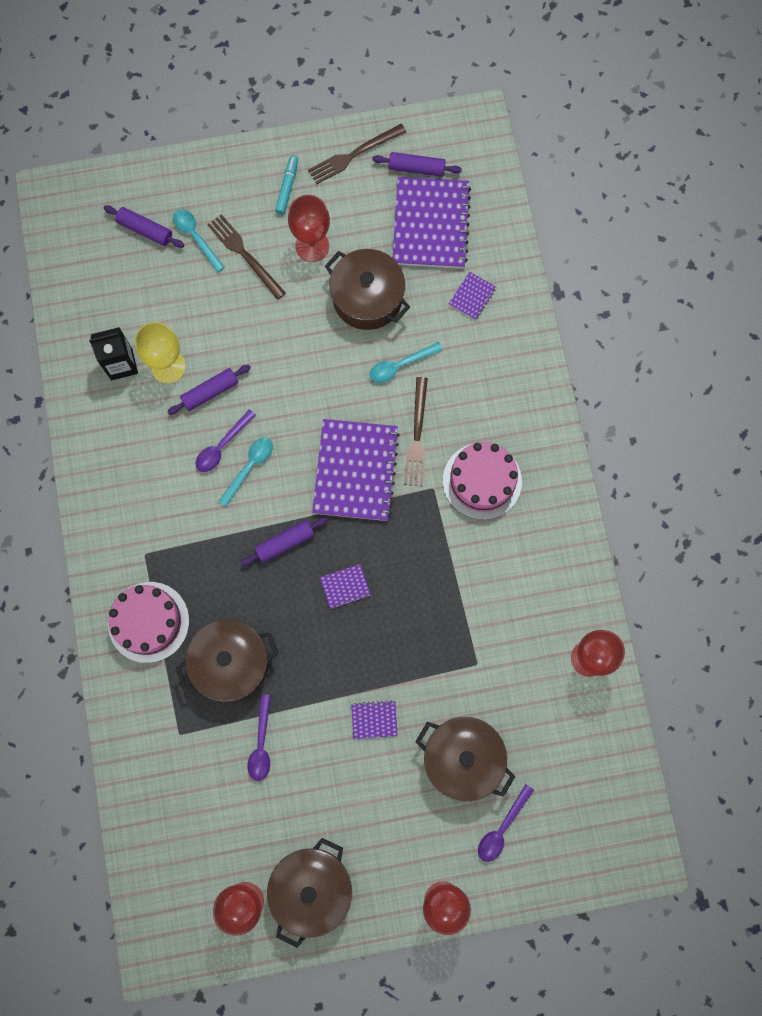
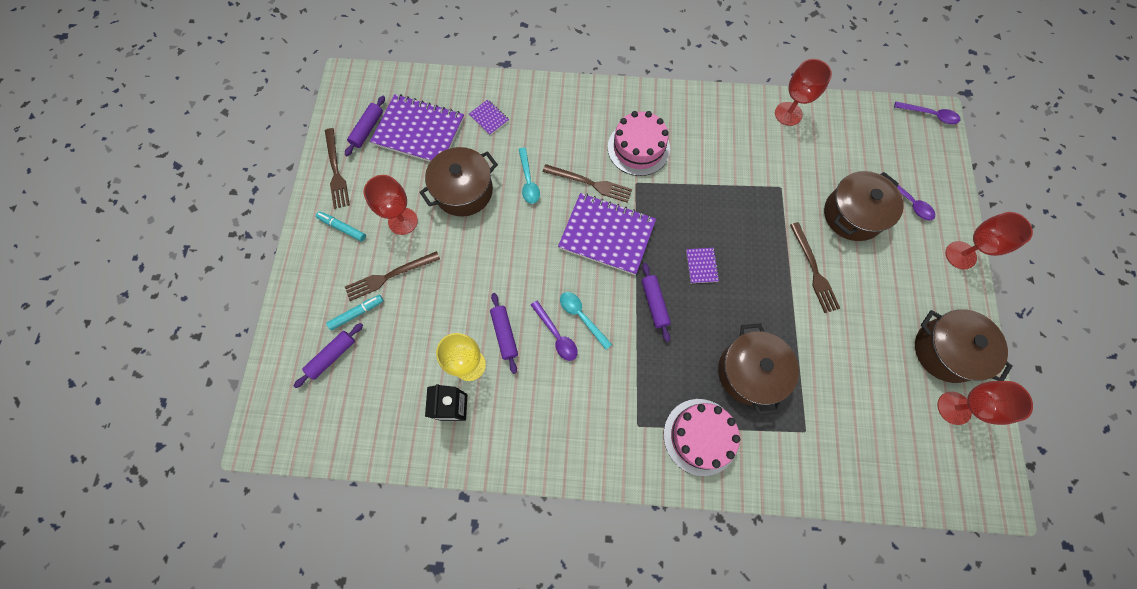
camera: 75 degrees left, 5 degrees down
turquoise spoon [173,209,225,272] -> turquoise marker [326,295,384,330]
purple spoon [248,694,271,781] -> purple spoon moved to [894,102,960,124]
purple notebook [351,700,398,739] -> brown fork [790,222,840,313]

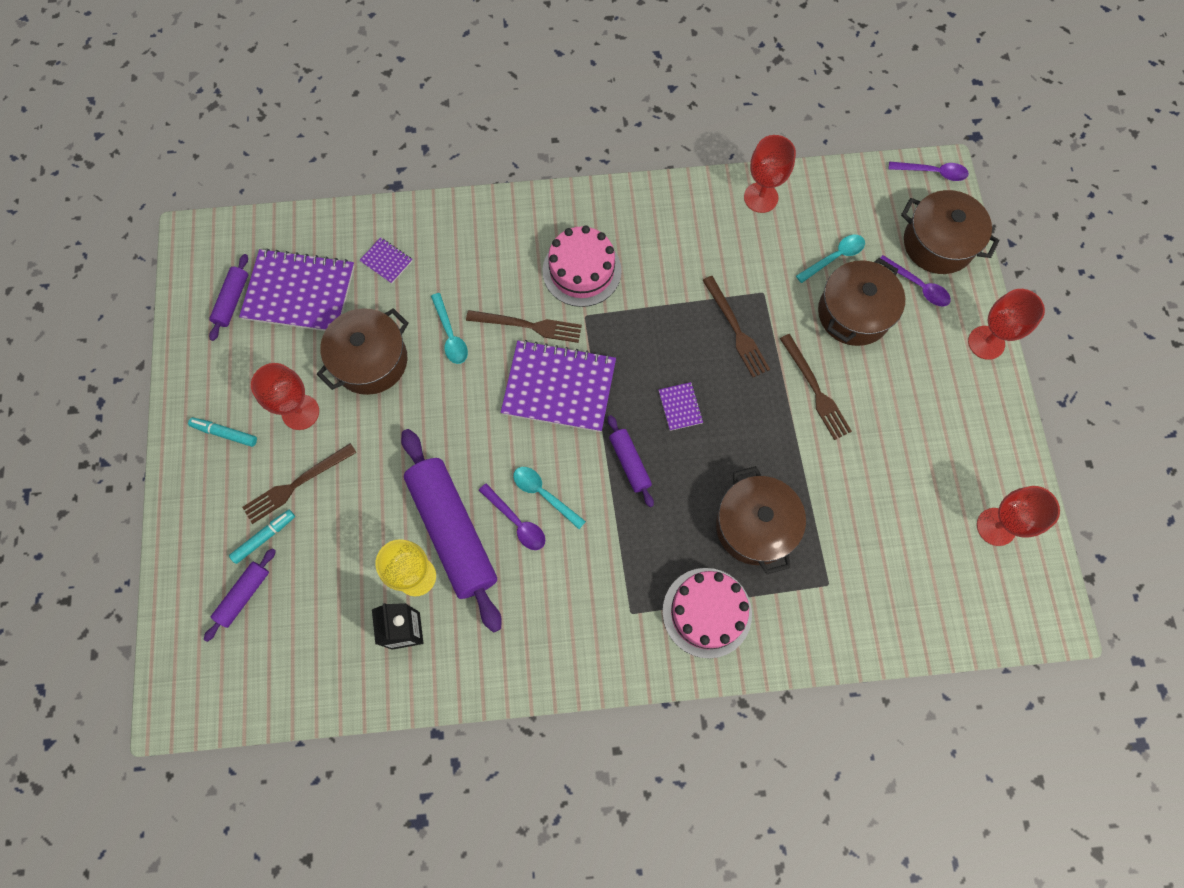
camera: 10 degrees left, 0 degrees up
brown fork [325,128,350,209] -> brown fork moved to [702,276,770,377]
purple rolling pin [490,293,518,374] -> purple rolling pin [401,429,502,633], size x2.13
brown pot [915,309,1012,383] -> brown pot moved to [901,190,1000,274]
none -> turquoise spoon [796,235,865,283]

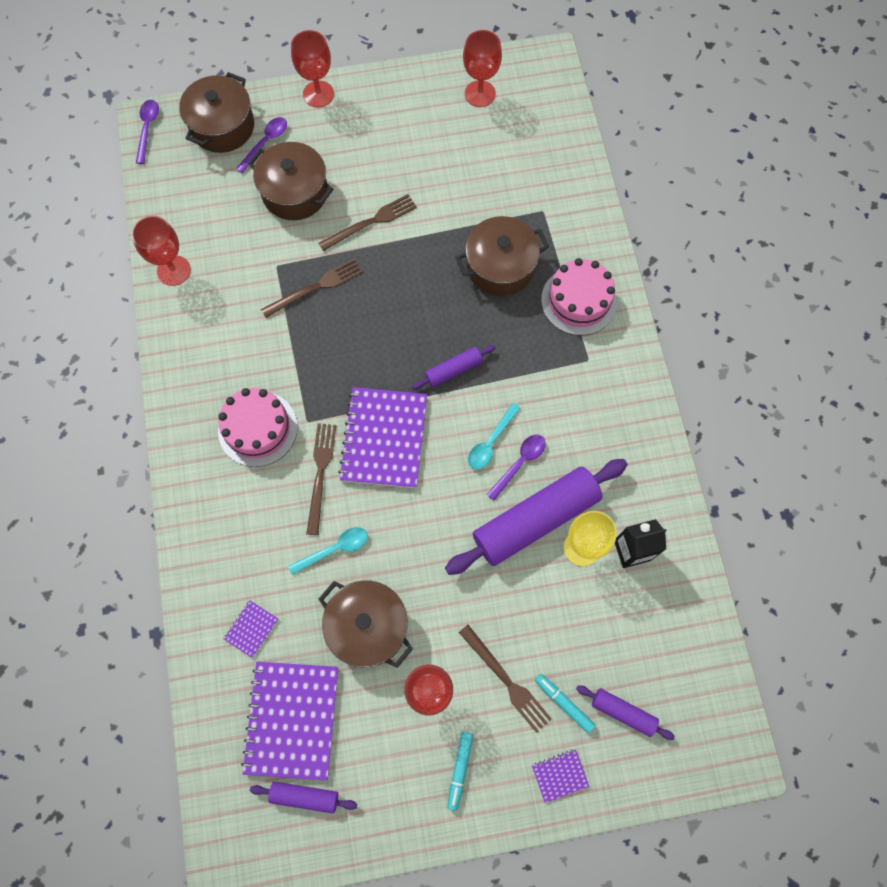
camera: 95 degrees left, 0 degrees up
purple notebook [659,382,703,431] -> purple notebook moved to [532,750,589,803]
turquoise spoon [796,235,865,283] -> none

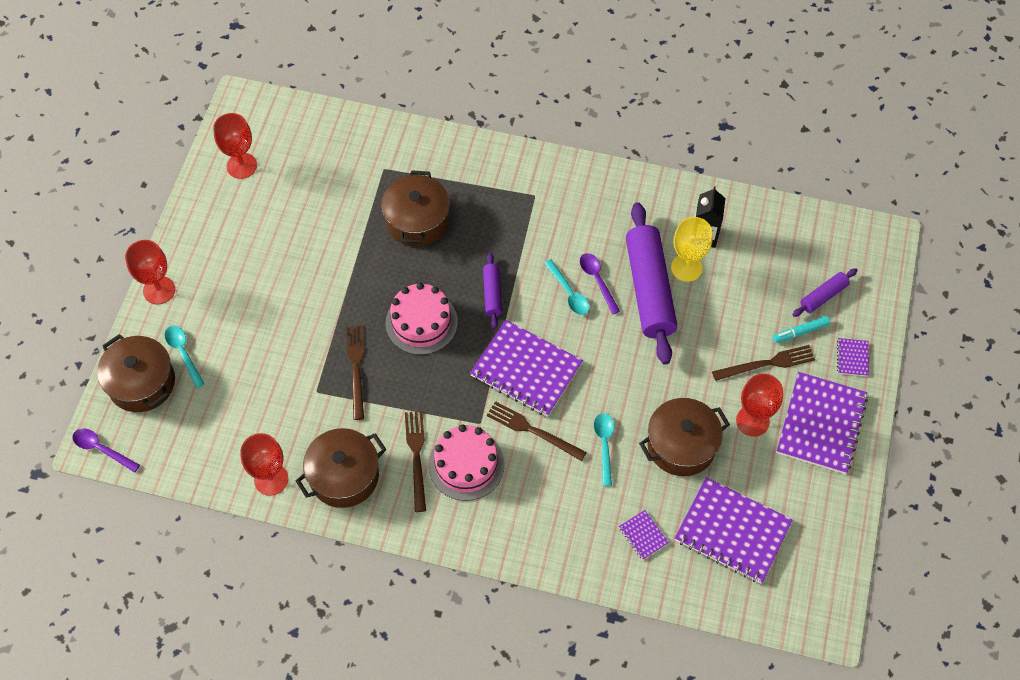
camera: 65 degrees left, 10 degrees down
purple spoon [236,117,287,173] -> turquoise spoon [165,326,204,388]
brown pot [248,142,333,220] -> brown pot moved to [296,428,387,508]
purple rolling pin [250,782,357,813] -> none
brown fork [319,194,417,251] -> brown fork moved to [405,411,426,512]
turquoise marker [447,732,473,811] -> purple notebook [776,372,868,474]
pink cake [541,258,617,336] -> pink cake moved to [386,283,458,355]

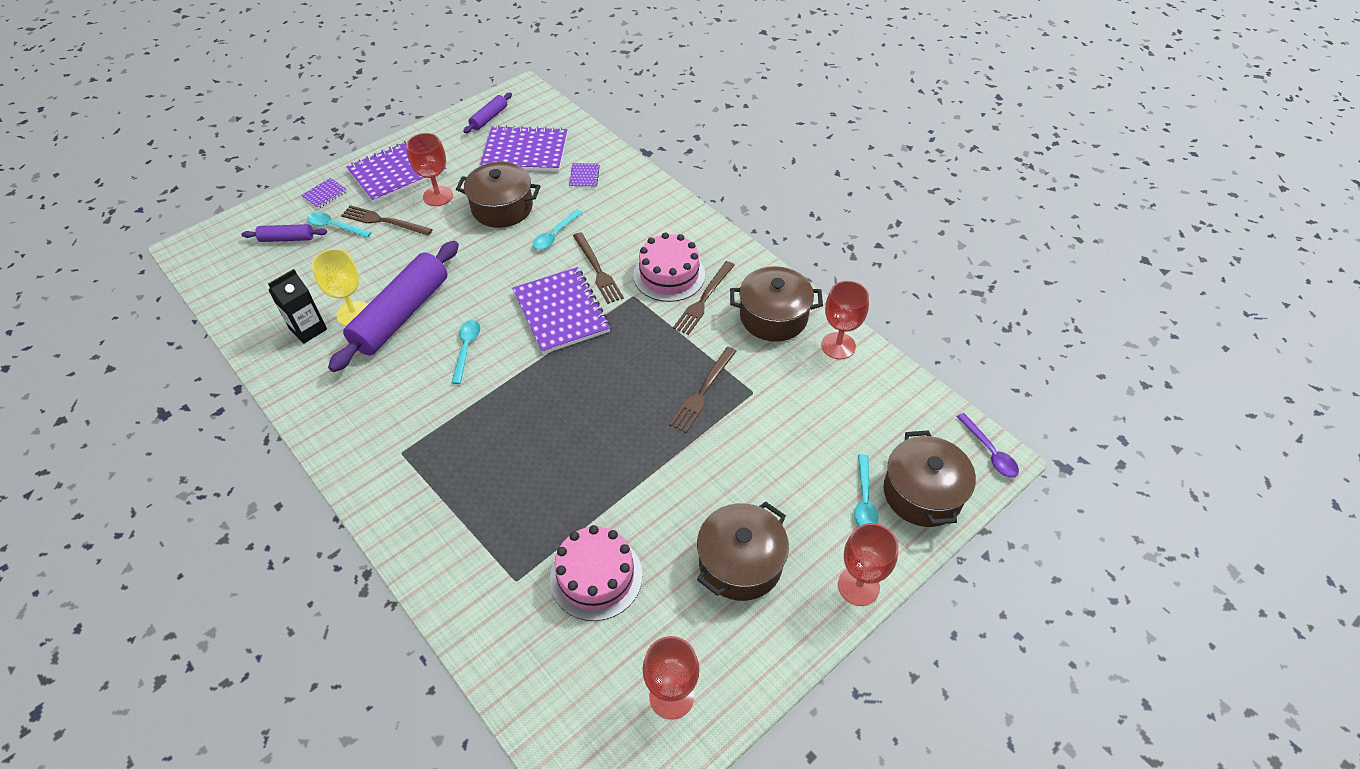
camera: 145 degrees left, 10 degrees down
brown pot [381,170,450,247] -> brown pot moved to [697,501,789,601]
pink cake [386,283,458,355] -> pink cake moved to [550,525,643,621]
purple rolling pin [483,252,502,329] -> purple rolling pin moved to [463,93,512,133]
purple spoon [580,253,620,315] -> none
purple notebook [675,477,792,584] -> purple notebook turned 60 degrees counterclockwise [480,125,567,172]
turquoise marker [773,316,830,343] -> turquoise spoon [307,212,372,238]

